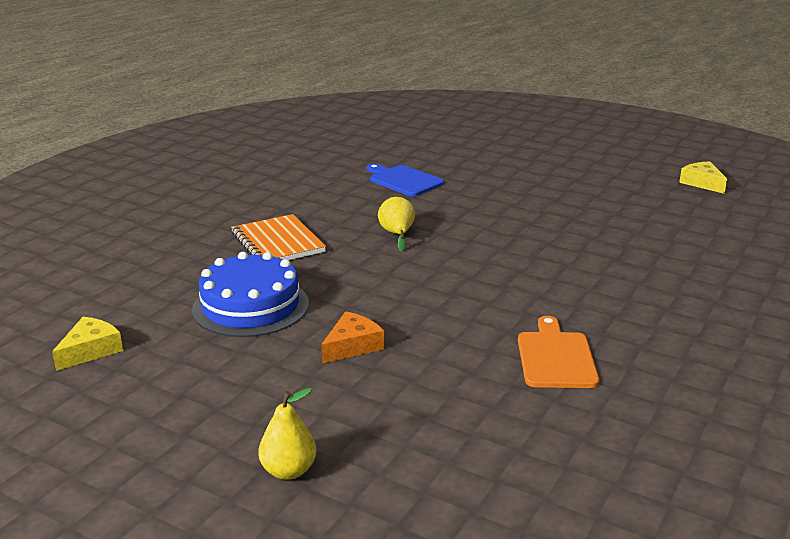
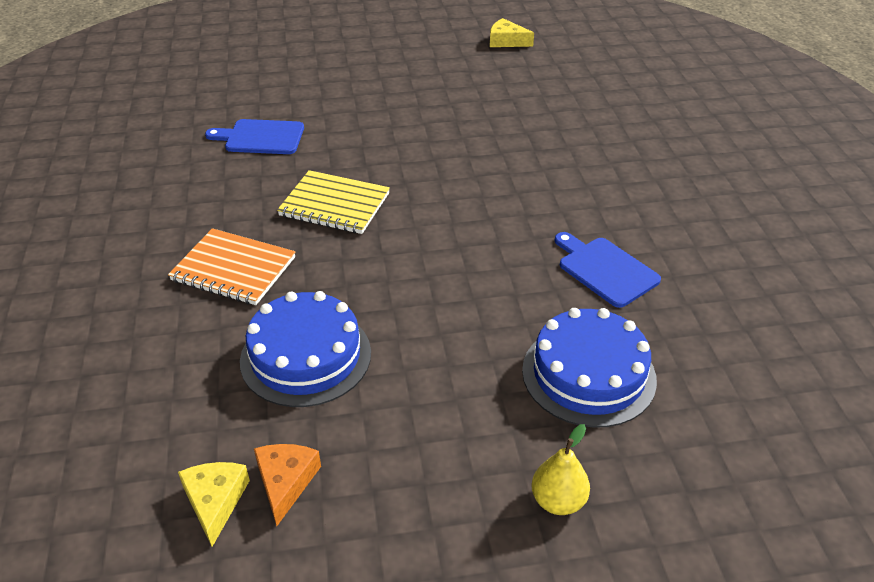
camera: 40 degrees left, 15 degrees up
orange cheese [321,312,384,363] -> orange cheese moved to [254,444,321,526]
yellow pear [378,197,415,252] -> yellow notebook [277,170,390,234]
orange cutting board [518,316,599,388] -> blue cutting board [555,232,661,308]
none -> blue cake [522,308,657,428]

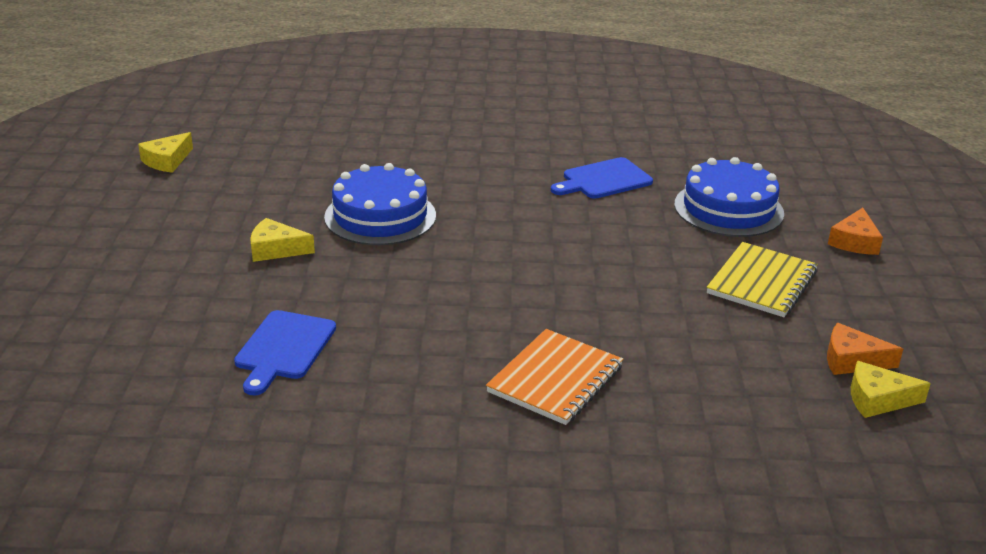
camera: 80 degrees left, 10 degrees down
blue cake [240,291,371,407] -> blue cake moved to [324,163,436,245]
yellow notebook [277,170,390,234] -> yellow notebook moved to [707,242,818,317]
yellow pear [532,424,590,515] -> orange cheese [828,208,883,255]
none -> yellow cheese [250,218,315,262]

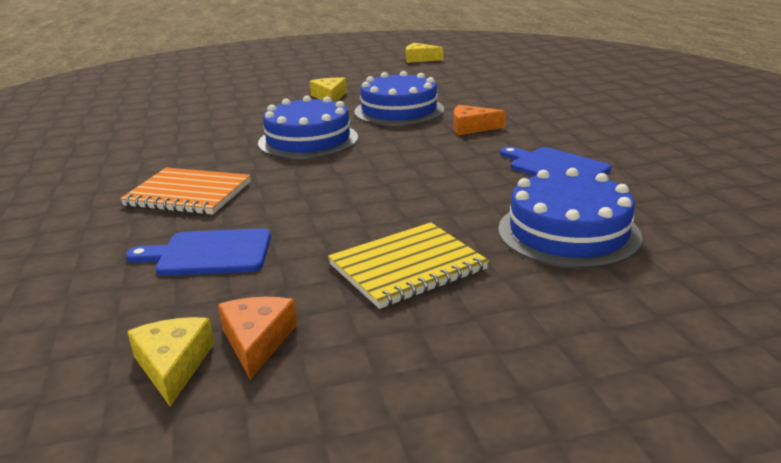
camera: 75 degrees right, 5 degrees down
blue cutting board [234,310,336,395] -> blue cutting board moved to [126,228,271,276]
yellow notebook [707,242,818,317] -> yellow notebook turned 45 degrees counterclockwise [328,222,489,309]
orange cheese [828,208,883,255] -> orange cheese moved to [454,105,506,135]
none -> blue cake [258,96,358,159]

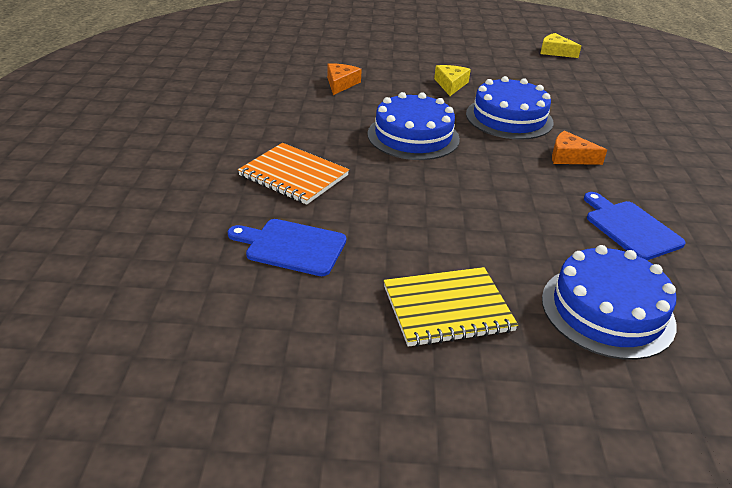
camera: 15 degrees right, 10 degrees up
yellow cheese [127,317,215,407] -> none
orange cheese [218,297,297,380] -> orange cheese moved to [327,63,362,95]

